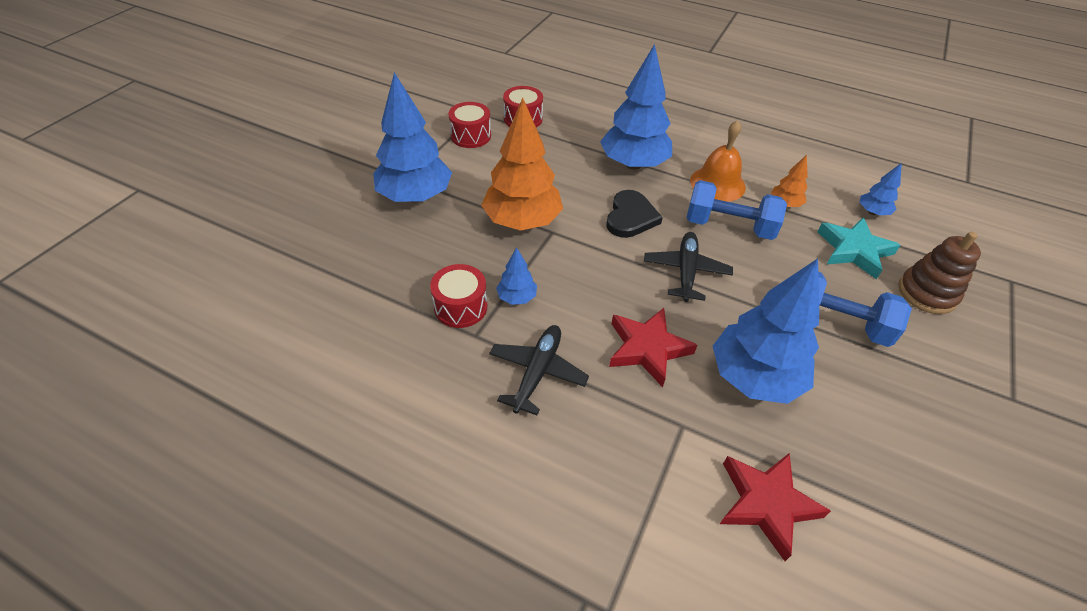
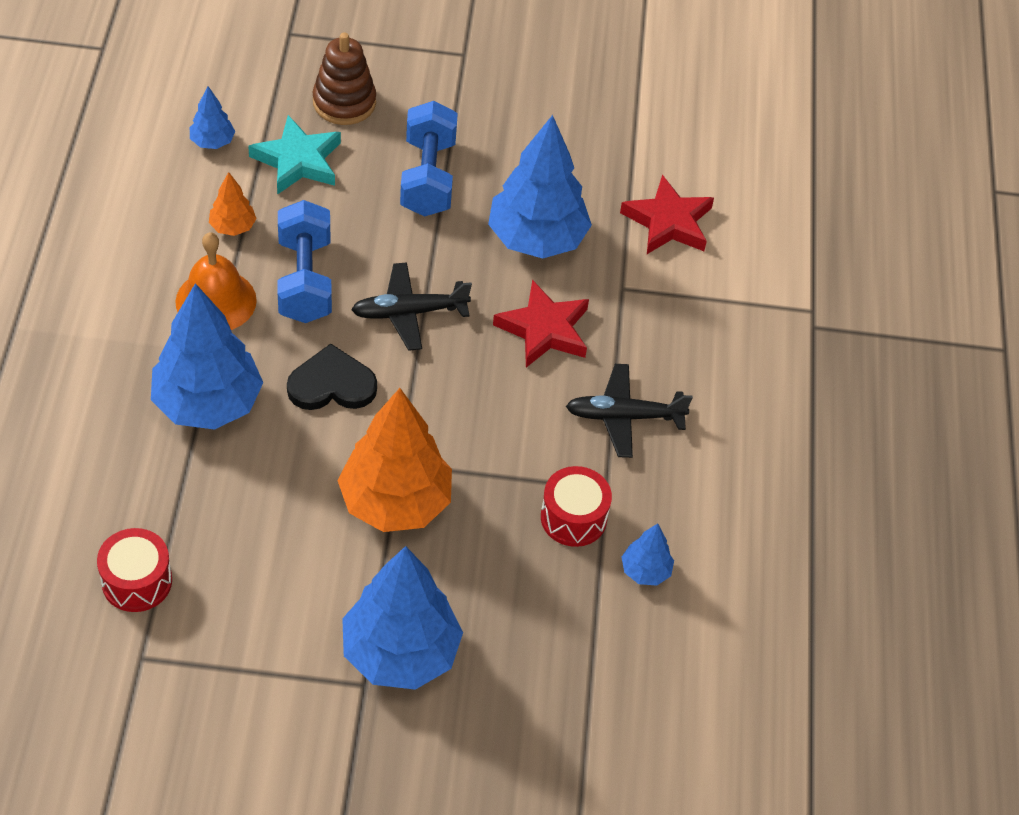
camera: 115 degrees left, 5 degrees up
red drum [448,102,491,148] -> none
blue tree [496,247,537,305] -> blue tree moved to [621,523,674,586]

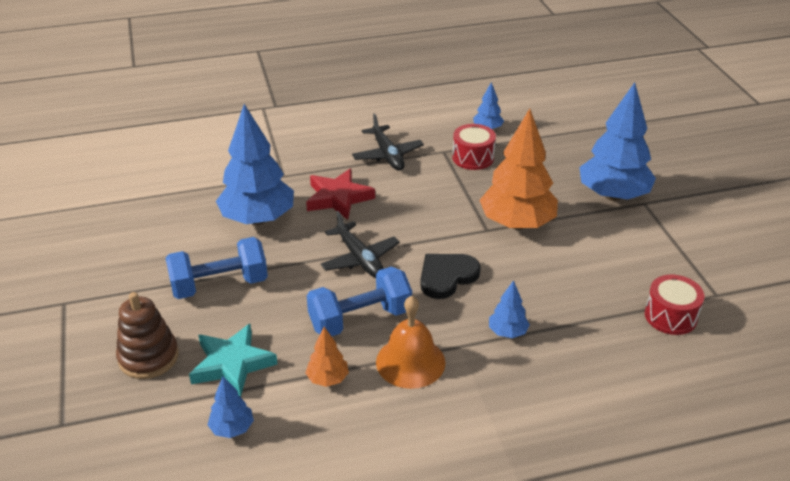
camera: 105 degrees left, 15 degrees down
blue tree [151,283,263,430] -> blue tree [489,280,530,338], size x0.46
black heart [287,343,377,410] -> black heart turned 75 degrees clockwise [420,254,481,299]
red star [620,175,714,254] -> none

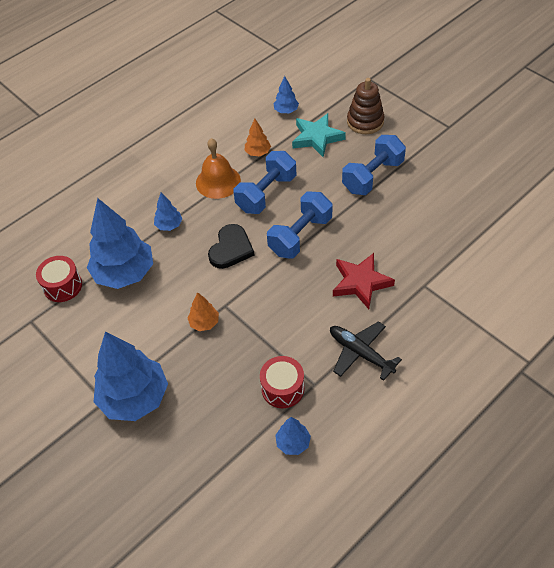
camera: 155 degrees right, 15 degrees up
blue tree [216,104,294,225] -> blue tree moved to [87,198,153,289]
black plane [321,211,400,278] -> blue dumbbell [267,192,332,259]
orange tree [479,109,558,230] -> orange tree [188,292,219,331], size x0.46

